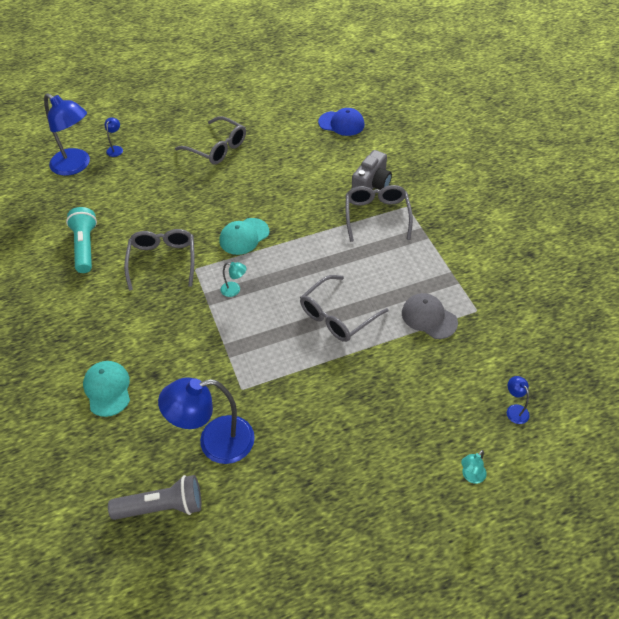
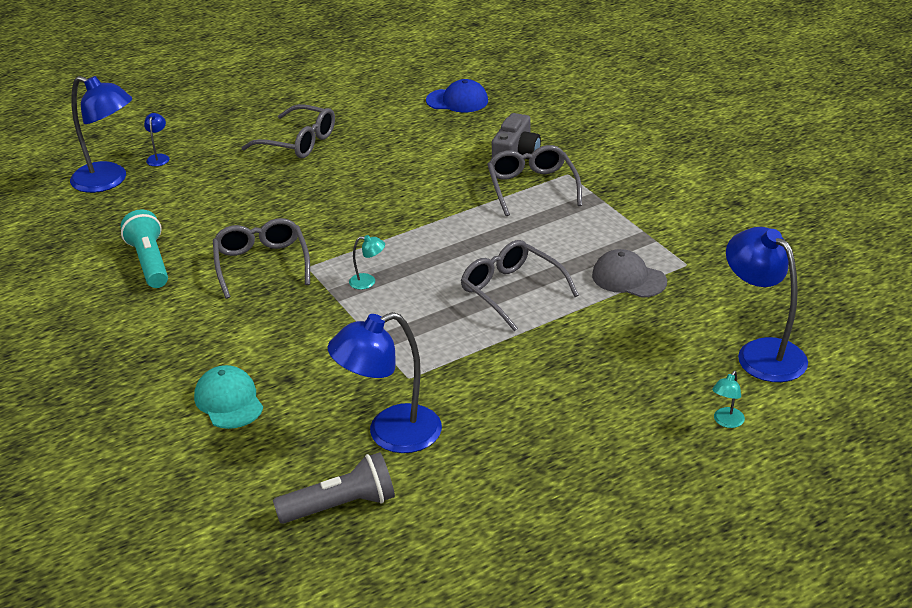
camera: 10 degrees left, 15 degrees down
turquoise cap [220,218,269,255] -> none
grey glasses [300,275,388,342] -> grey glasses turned 105 degrees clockwise [461,240,579,332]
blue lamp [507,376,530,424] -> blue lamp [726,227,808,382], size x2.36

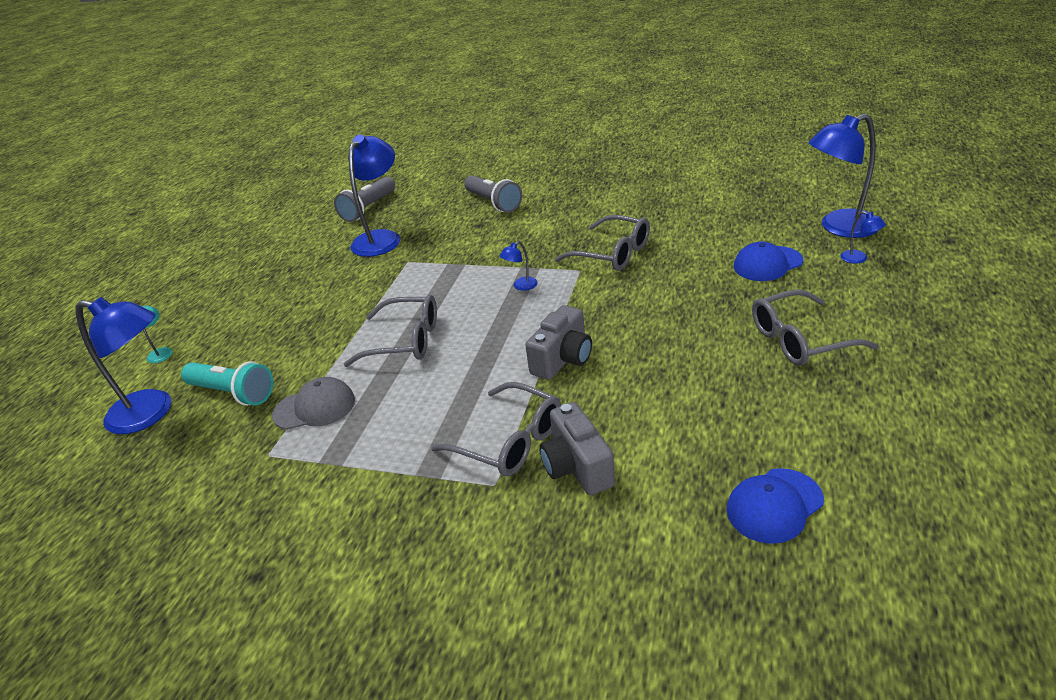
camera: 140 degrees right, 0 degrees up
turquoise flashlight [121,209,168,288] -> turquoise flashlight moved to [181,361,273,406]
turquoise cap [194,365,263,429] -> grey flashlight [464,175,522,213]
turquoise lamp [349,235,385,290] -> blue lamp [499,241,538,291]
none -> grey camera [525,305,592,380]
none -> blue cap [734,242,803,281]

